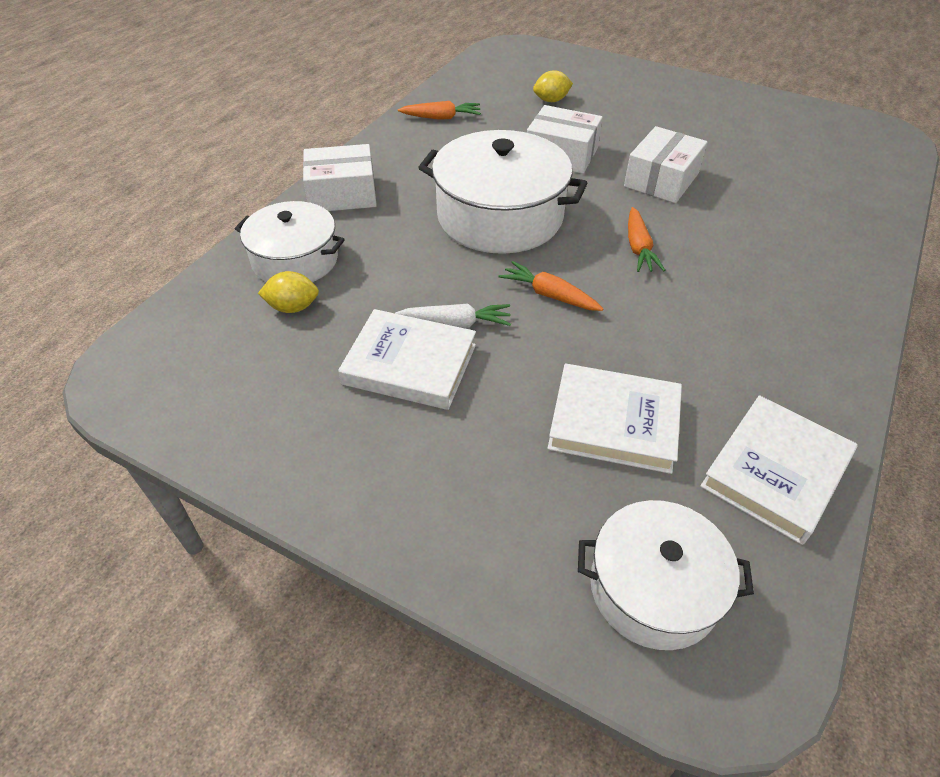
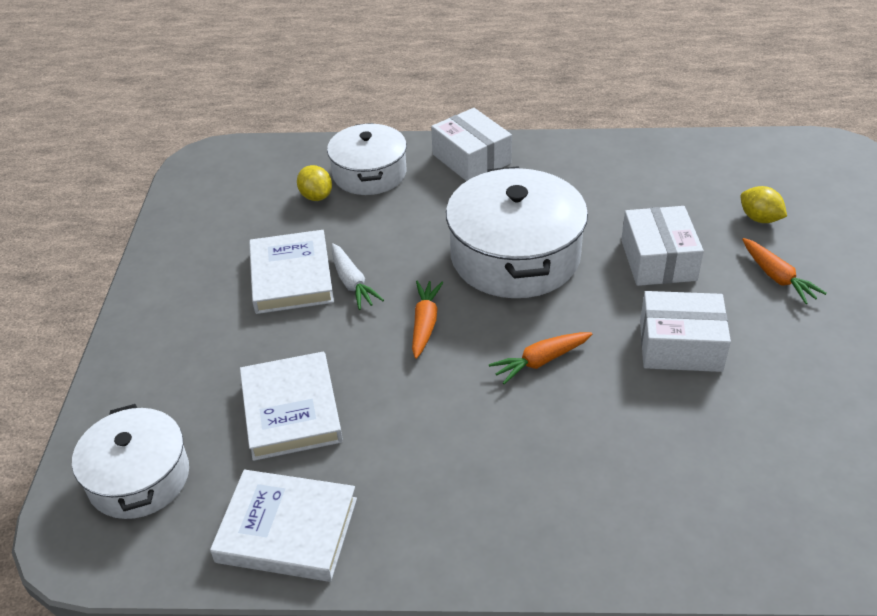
camera: 65 degrees right, 5 degrees down
orange carrot [398,101,481,119] -> orange carrot moved to [742,238,827,304]

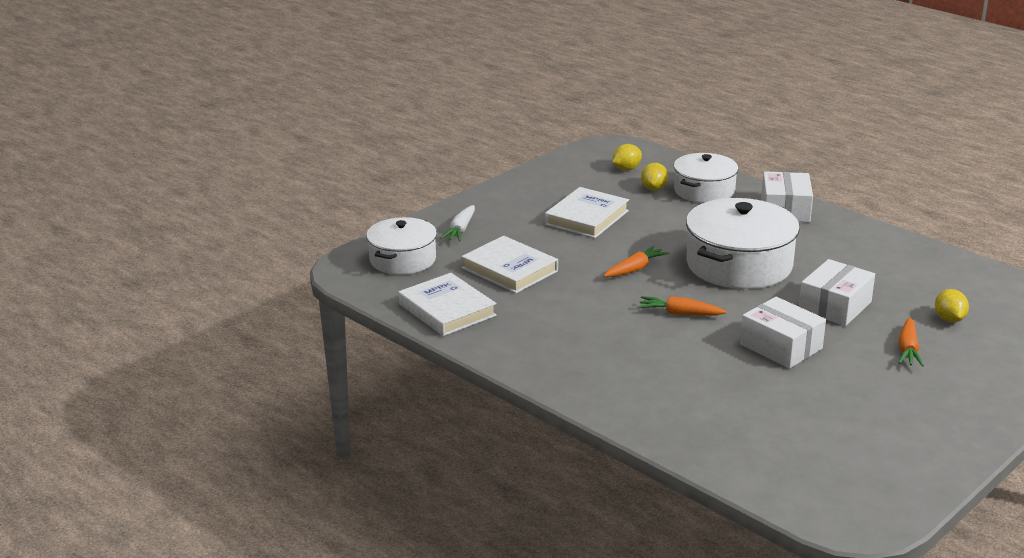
camera: 40 degrees right, 15 degrees down
white book [240,352,343,461] -> white book turned 75 degrees counterclockwise [461,236,558,293]
white carrot [332,243,384,310] -> white carrot moved to [440,205,475,241]
none -> yellow lemon [612,144,642,170]

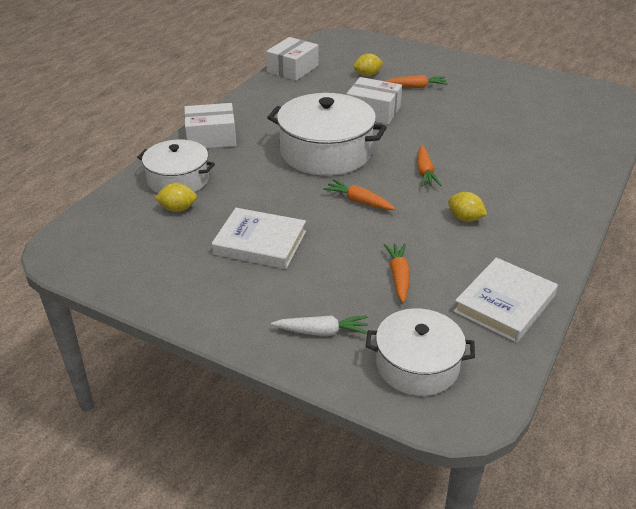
camera: 105 degrees left, 10 degrees up
white book [461,236,558,293] -> orange carrot [383,243,410,303]
yellow lemon [612,144,642,170] -> yellow lemon moved to [448,192,487,222]
white box [740,297,826,369] -> white box moved to [266,37,318,81]

